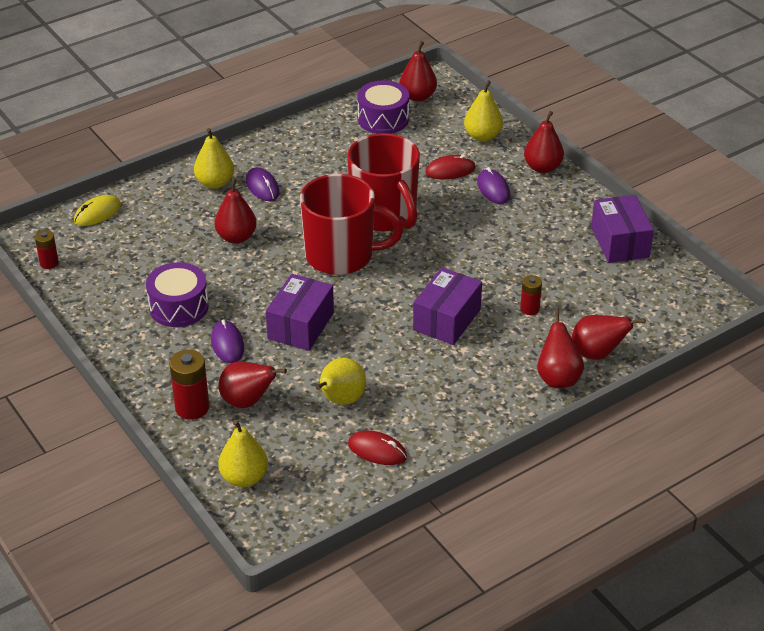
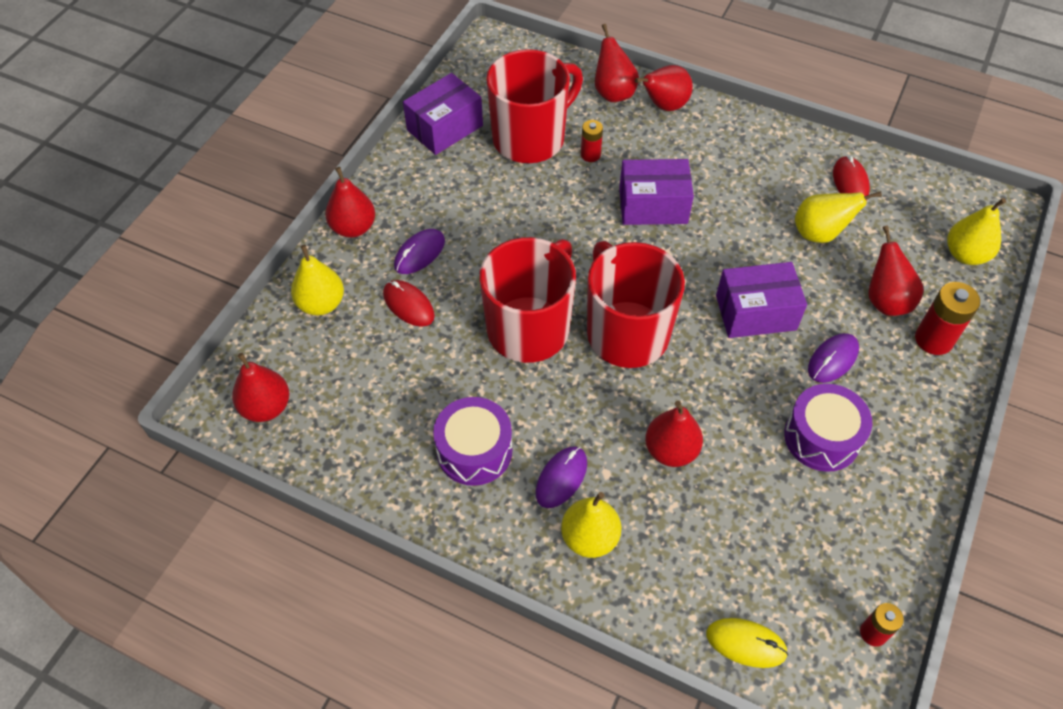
camera: 120 degrees left, 15 degrees up
purple drum [358,80,409,134] -> purple drum moved to [433,397,512,486]
none -> red mug [486,49,583,163]

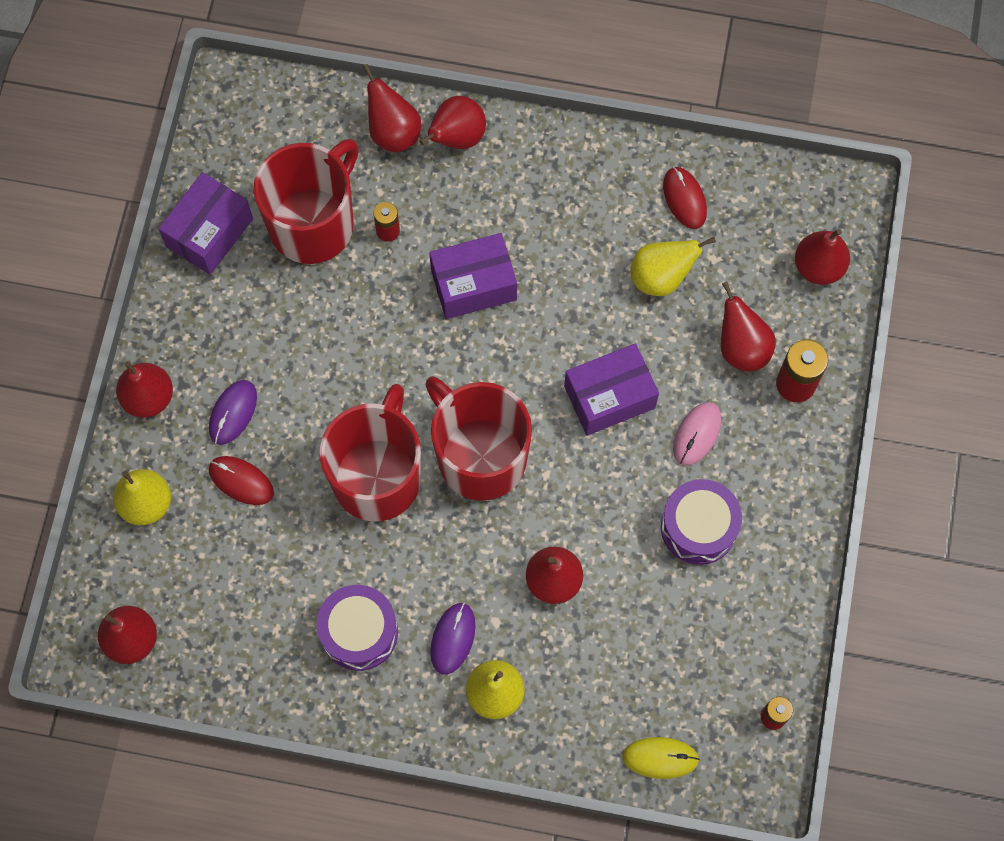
camera: 15 degrees left, 15 degrees up
purple mouse [808,333,859,383] -> pink mouse [673,402,722,466]
yellow pear [947,198,1006,265] -> red pear [795,229,850,285]

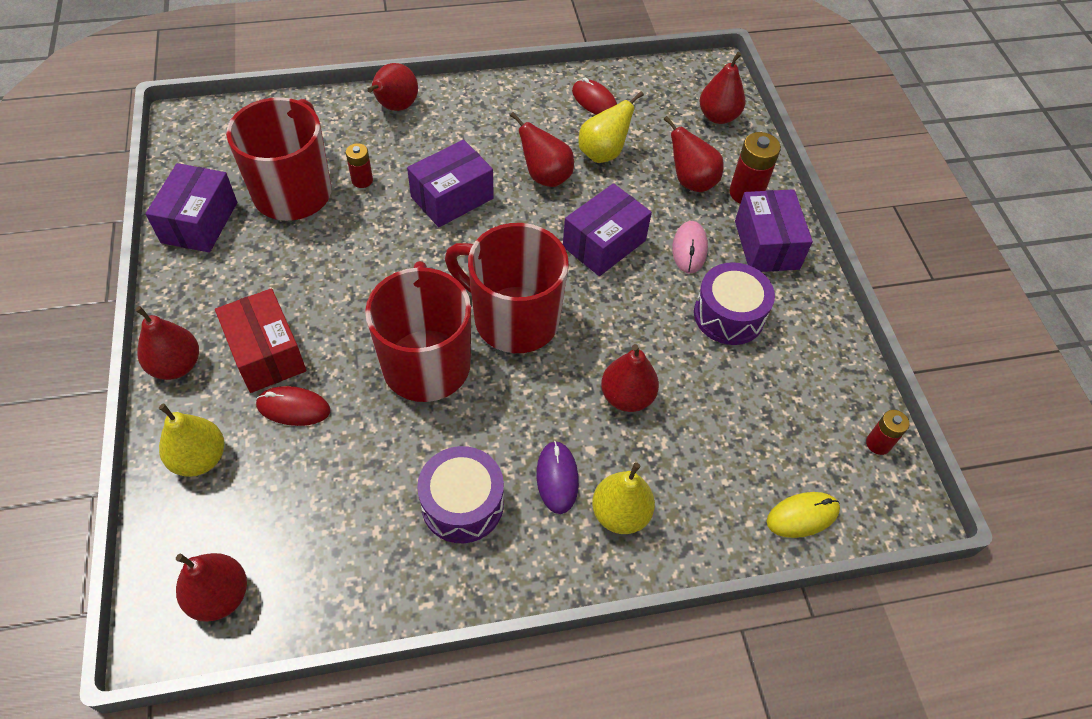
camera: 25 degrees left, 15 degrees down
purple mouse [209,380,257,445] -> red box [215,288,306,393]
red pear [363,64,421,153] -> red pear moved to [510,112,574,187]
none -> purple box [735,189,813,272]

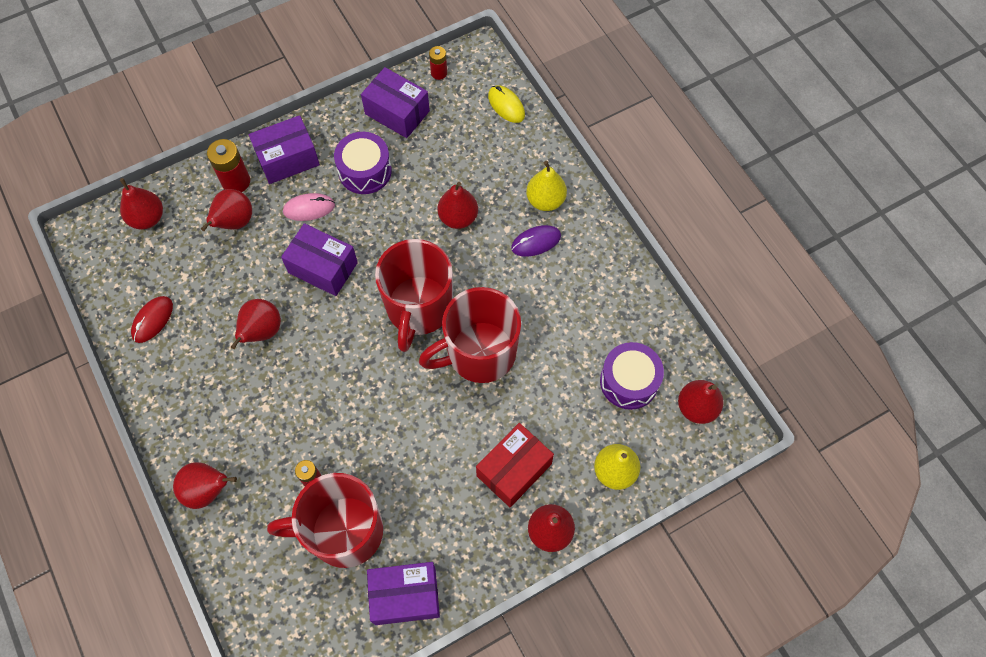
camera: 105 degrees left, 10 degrees up
red mouse [256,386,330,426] -> none
purple box [407,139,494,227] -> purple box moved to [361,67,430,138]
purple drum [417,446,504,543] -> purple drum moved to [600,342,664,410]
yellow pear [579,91,644,163] -> none

